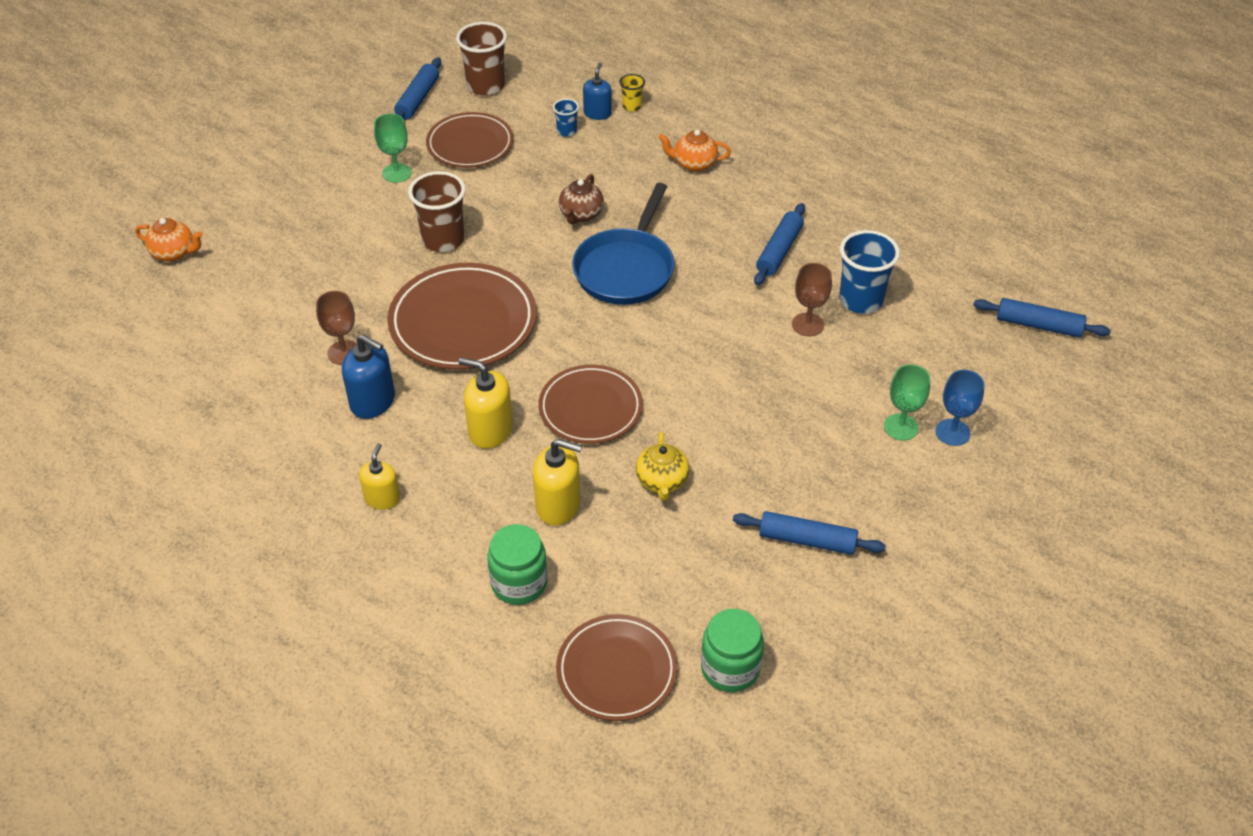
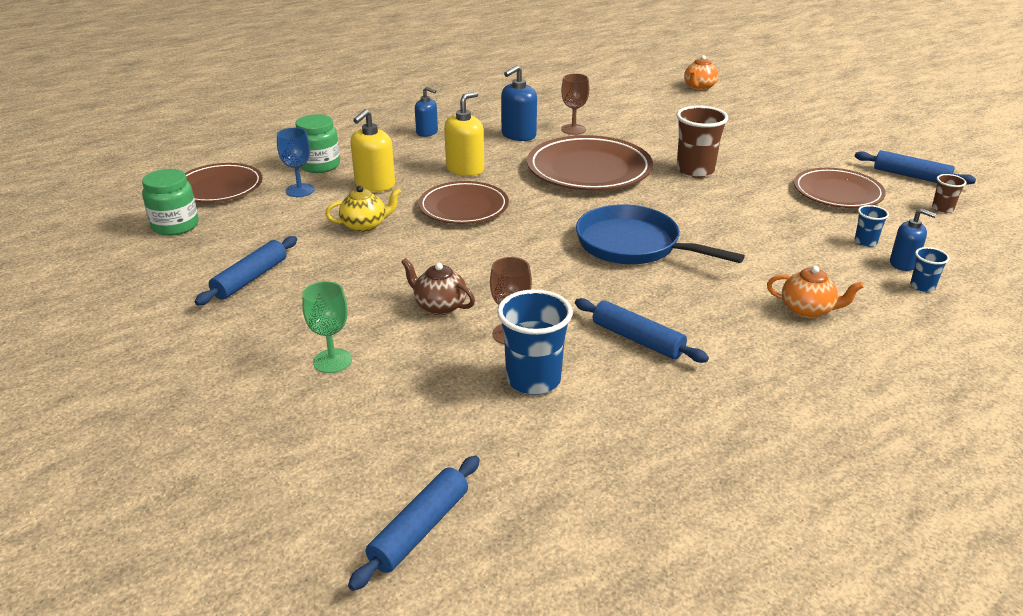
camera: 105 degrees right, 15 degrees down
yellow soap dispenser [359,444,400,510] -> blue soap dispenser [415,87,438,137]
green goblet [374,113,412,183] -> none
brown cup [456,22,507,96] -> brown cup [932,174,966,213], size x0.51
brown teapot [559,174,604,224] -> brown teapot moved to [401,258,475,315]
yellow cup [619,74,645,112] -> blue cup [910,247,949,292]
yellow teapot [636,432,689,501] -> yellow teapot turned 150 degrees clockwise [325,186,401,232]
orange teapot [658,130,731,172] -> orange teapot turned 90 degrees clockwise [767,266,864,319]
blue goblet [936,370,984,446] -> blue goblet moved to [277,128,315,197]

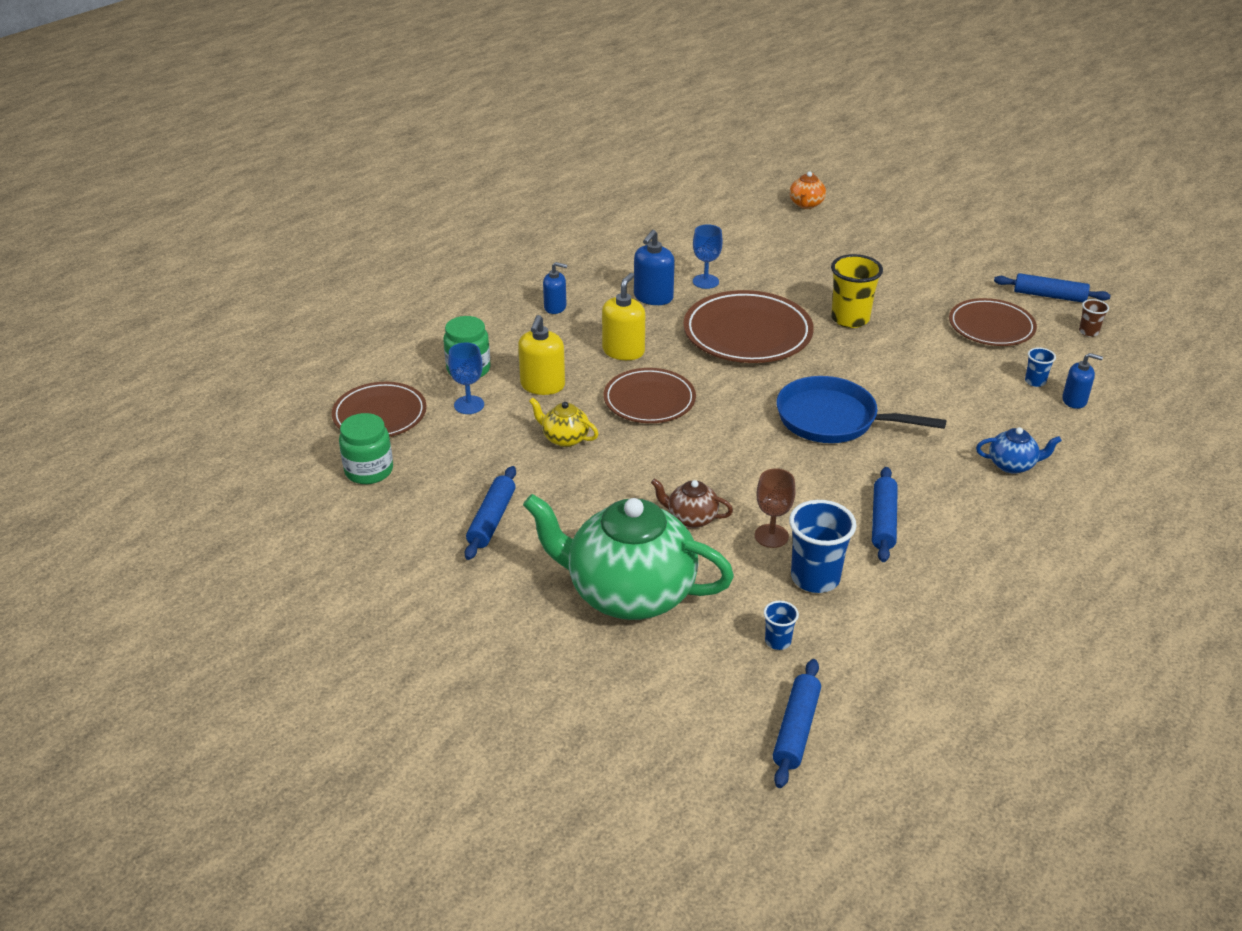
camera: 15 degrees left, 5 degrees up
green goblet [302,281,352,373] -> green teapot [523,494,734,620]
yellow teapot [325,186,401,232] -> yellow teapot turned 120 degrees counterclockwise [529,397,598,447]
brown goblet [561,73,589,135] -> blue goblet [693,224,723,289]
blue rolling pin [575,298,709,363] -> blue rolling pin turned 75 degrees clockwise [872,467,898,562]
brown cup [676,106,728,178] -> yellow cup [831,254,883,328]
orange teapot [767,266,864,319] -> blue teapot [976,427,1062,474]
blue cup [910,247,949,292] -> blue cup moved to [764,601,799,650]

